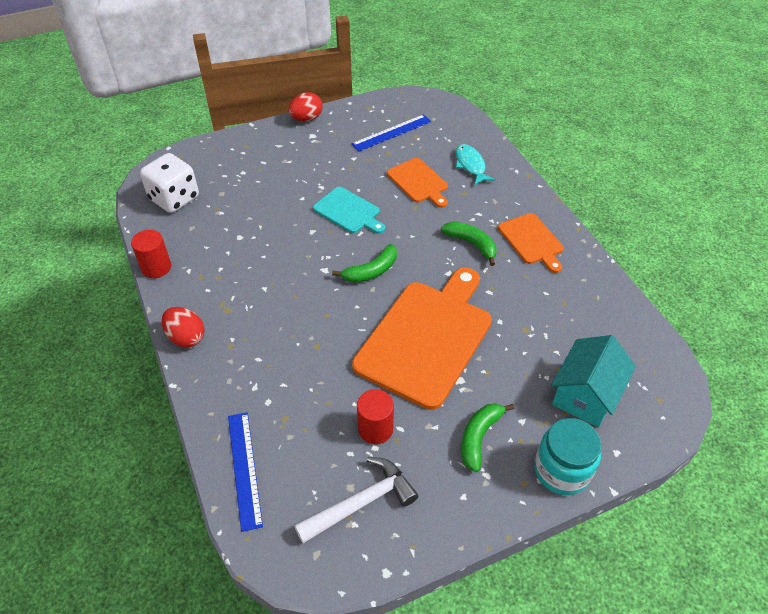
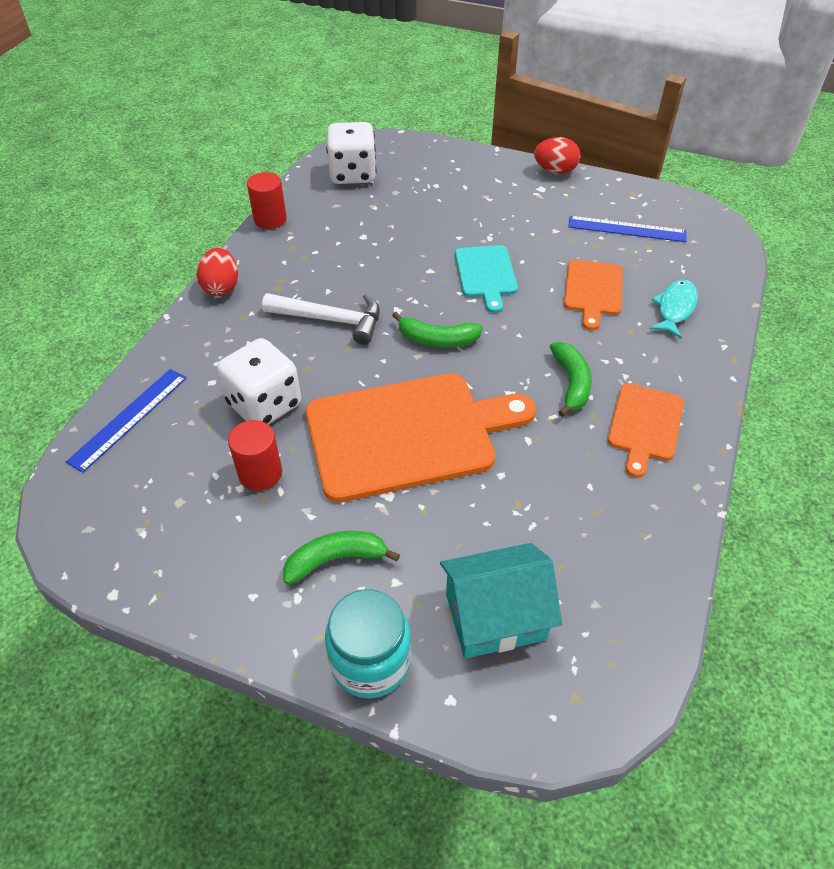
camera: 45 degrees right, 0 degrees up
white hammer [294,457,418,544] -> white hammer moved to [262,293,380,345]
none -> white dice [217,338,301,424]

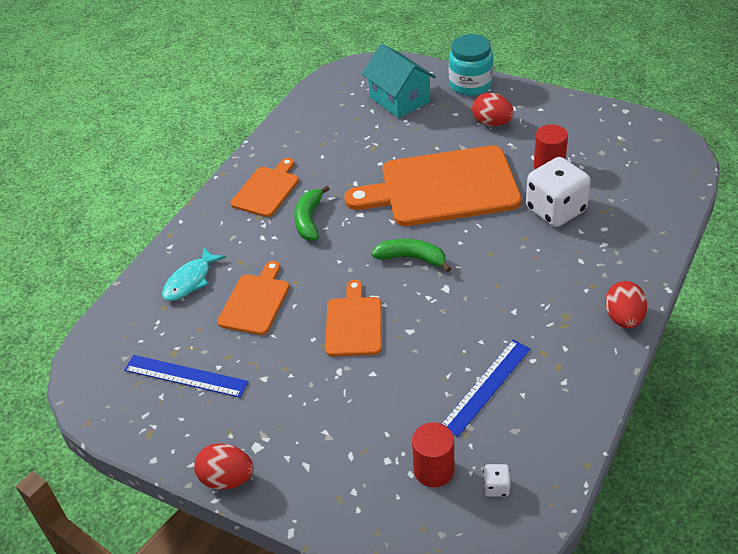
camera: 170 degrees left, 5 degrees down
blue ruler [66,369,187,473] -> blue ruler moved to [442,340,531,437]
red cylinder [247,172,287,229] -> red cylinder moved to [412,423,454,487]
white hammer [262,293,380,345] -> none
green banana [283,531,400,585] -> red egg [472,93,514,126]
white dice [326,122,377,184] -> white dice [483,464,510,497], size x0.41
turquoise house [440,543,562,658] -> turquoise house turned 60 degrees clockwise [362,44,436,118]
turquoise cutting board [455,245,518,313] -> orange cutting board [325,280,382,356]

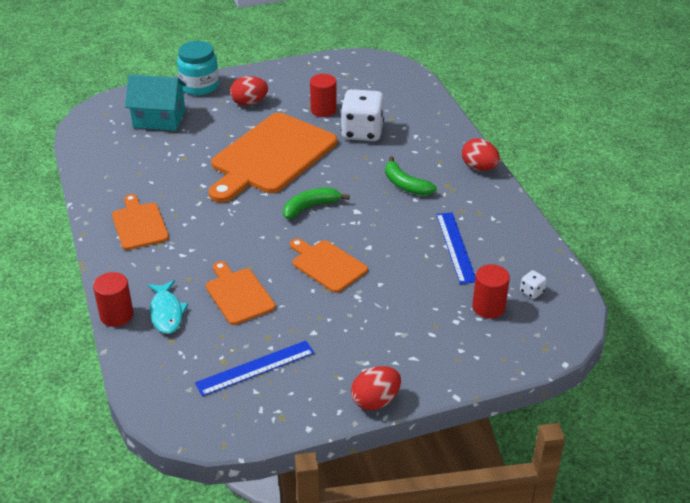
camera: 50 degrees left, 5 degrees down
green banana [294,185,329,241] -> green banana moved to [385,156,437,196]
none -> red cylinder [93,272,133,327]

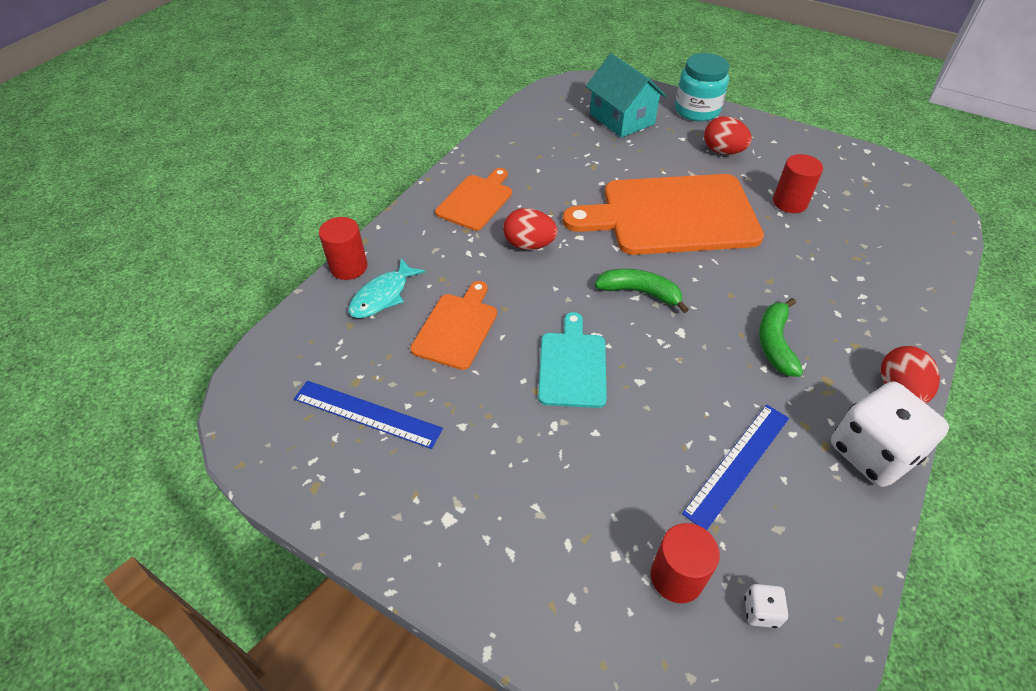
camera: 50 degrees right, 10 degrees up
orange cutting board [290,238,368,293] -> turquoise cutting board [538,312,607,408]
white dice [341,89,384,141] -> white dice moved to [831,382,949,487]
red egg [351,366,401,410] -> red egg moved to [503,208,558,250]

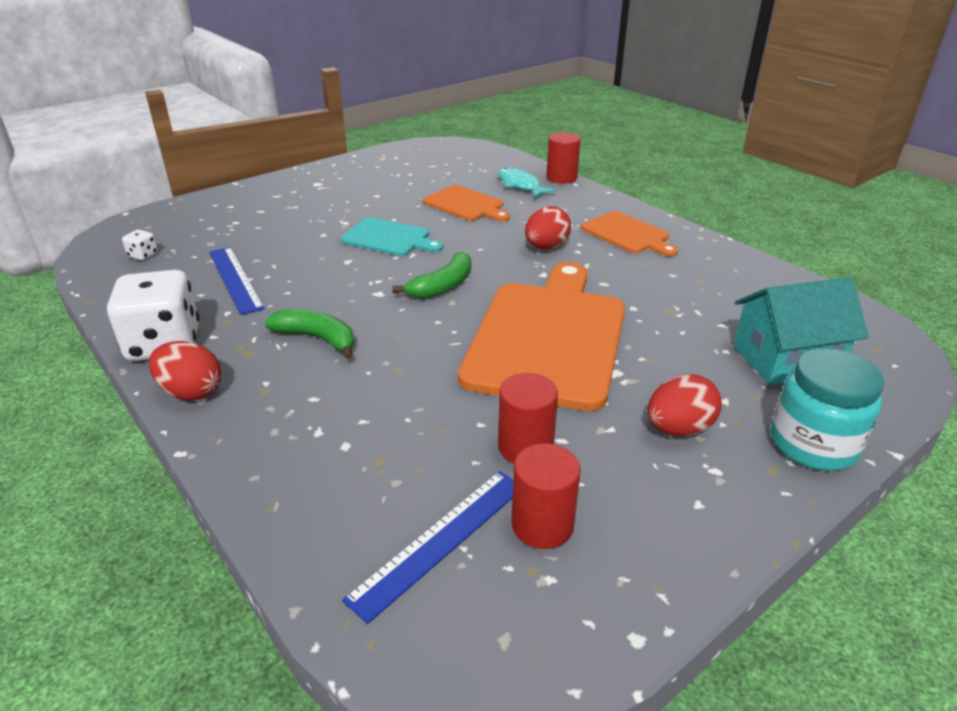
camera: 110 degrees right, 15 degrees down
blue ruler [294,381,443,449] -> blue ruler moved to [342,471,513,624]
red cylinder [651,523,720,603] -> red cylinder moved to [512,443,581,549]

